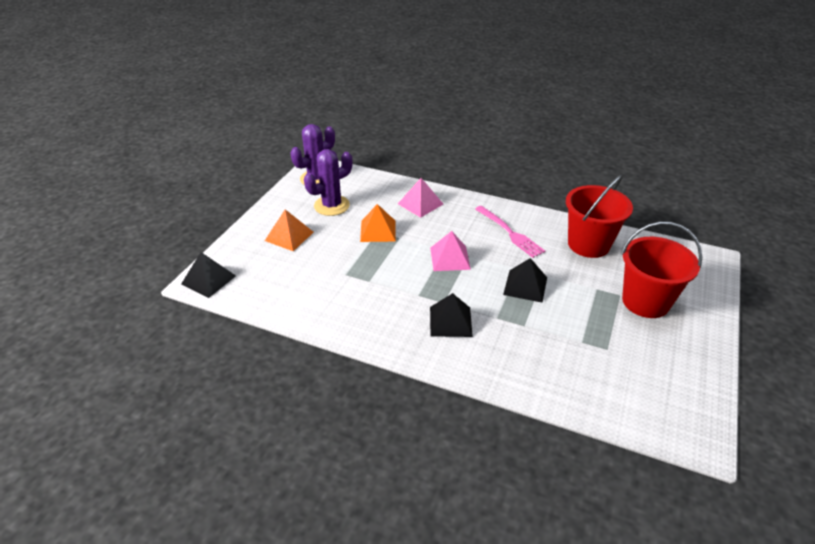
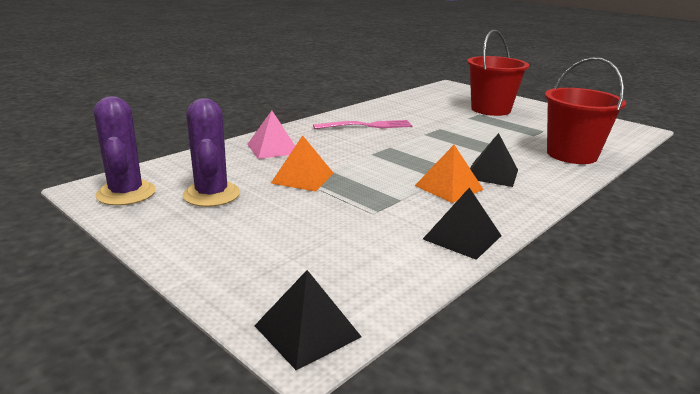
camera: 70 degrees left, 15 degrees down
orange pyramid [265,209,314,251] -> orange pyramid moved to [415,145,484,203]
pink pyramid [430,231,471,271] -> none
black pyramid [503,258,547,303] -> black pyramid moved to [423,188,502,260]
red bucket [566,175,633,258] -> red bucket moved to [545,57,626,164]

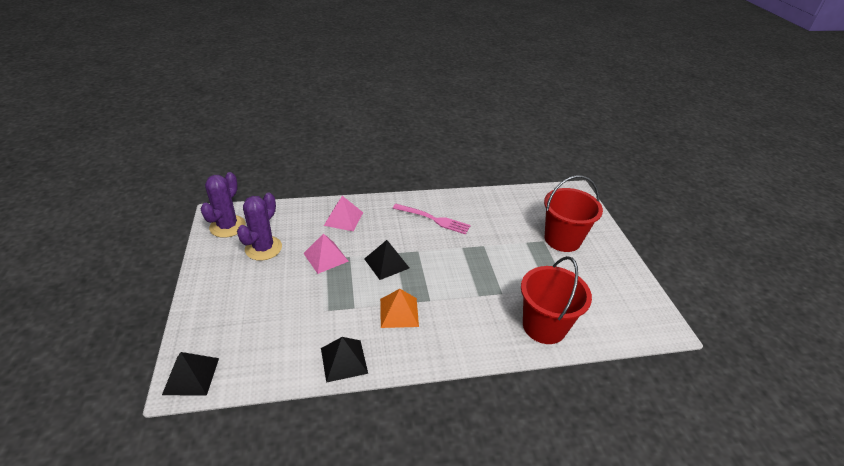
camera: 35 degrees right, 15 degrees up
orange pyramid [271,135,334,192] -> pink pyramid [303,233,349,274]
black pyramid [470,133,518,187] -> black pyramid moved to [364,240,409,280]

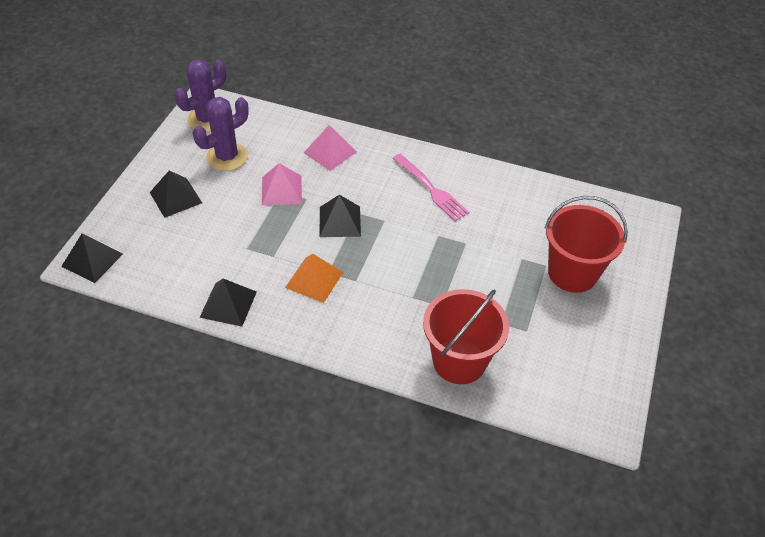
camera: 30 degrees right, 10 degrees up
none -> black pyramid [150,170,202,218]

